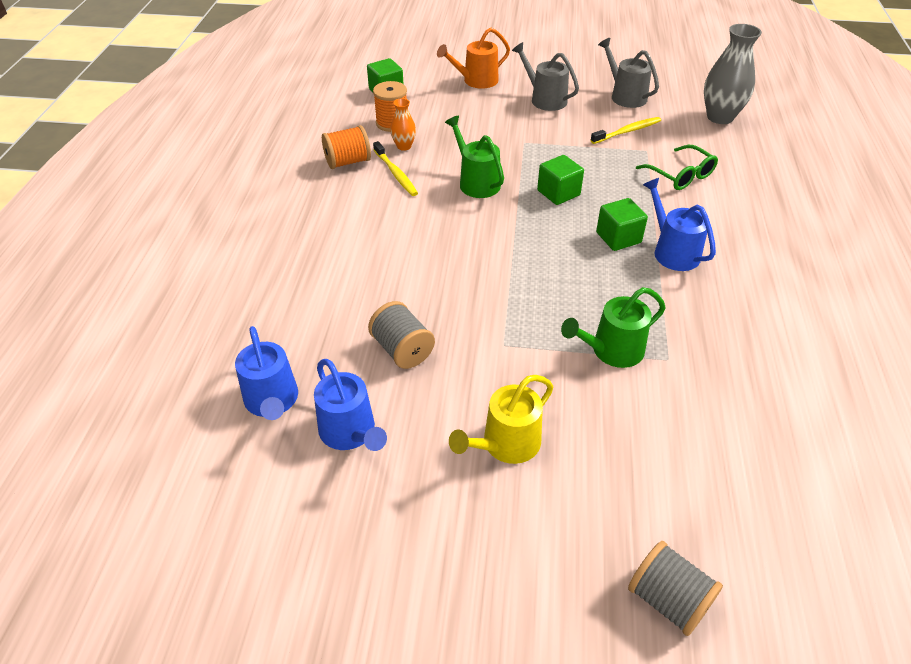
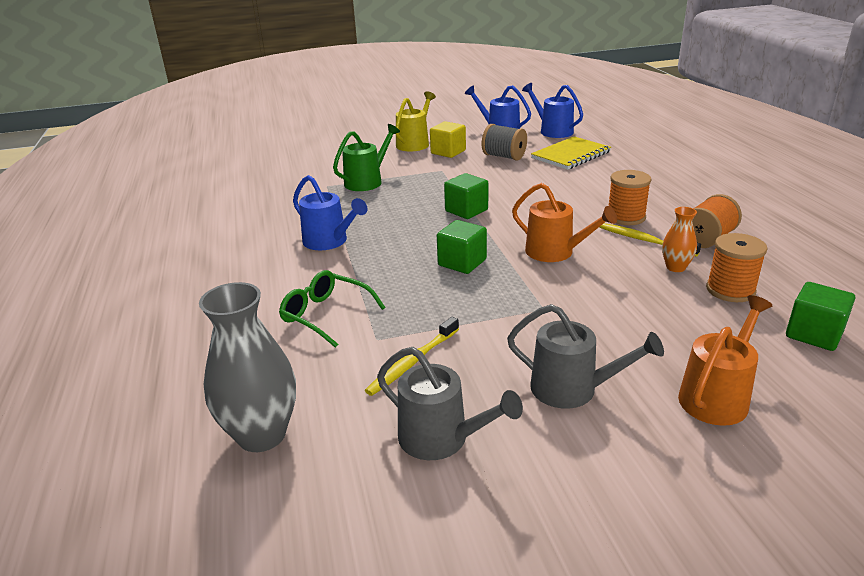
camera: 160 degrees right, 15 degrees down
green watering can [445,116,504,198] -> orange watering can [512,183,617,262]
green cube [596,198,648,251] -> green cube moved to [444,173,488,219]
grey spool [628,541,723,636] -> none
none -> yellow cube [430,121,466,158]
none -> yellow notebook [531,136,611,170]
none -> orange spool [609,170,651,225]

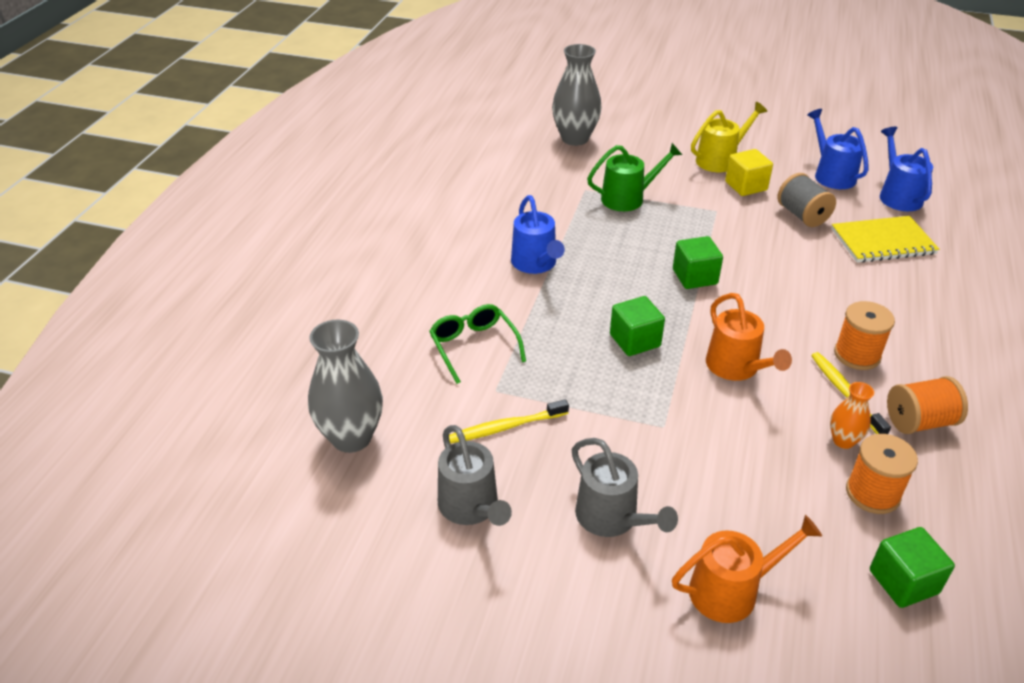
camera: 30 degrees right, 10 degrees up
none -> grey vase [552,44,602,146]

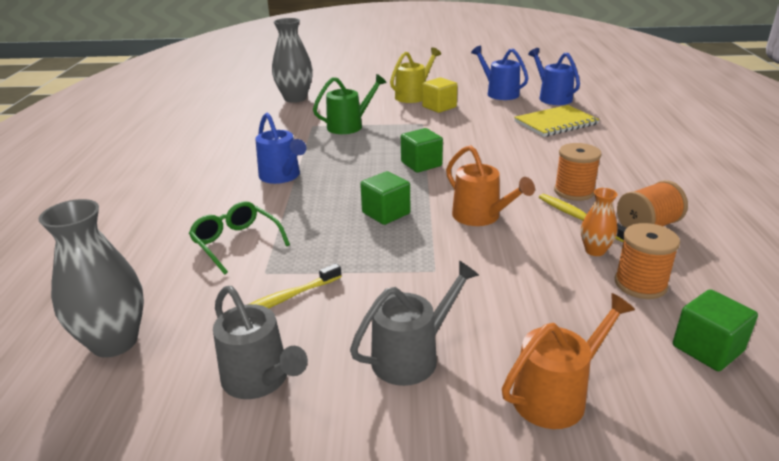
camera: 15 degrees left, 10 degrees down
grey watering can [572,438,678,537] -> grey watering can turned 75 degrees counterclockwise [350,261,479,386]
grey spool [777,173,836,227] -> none

